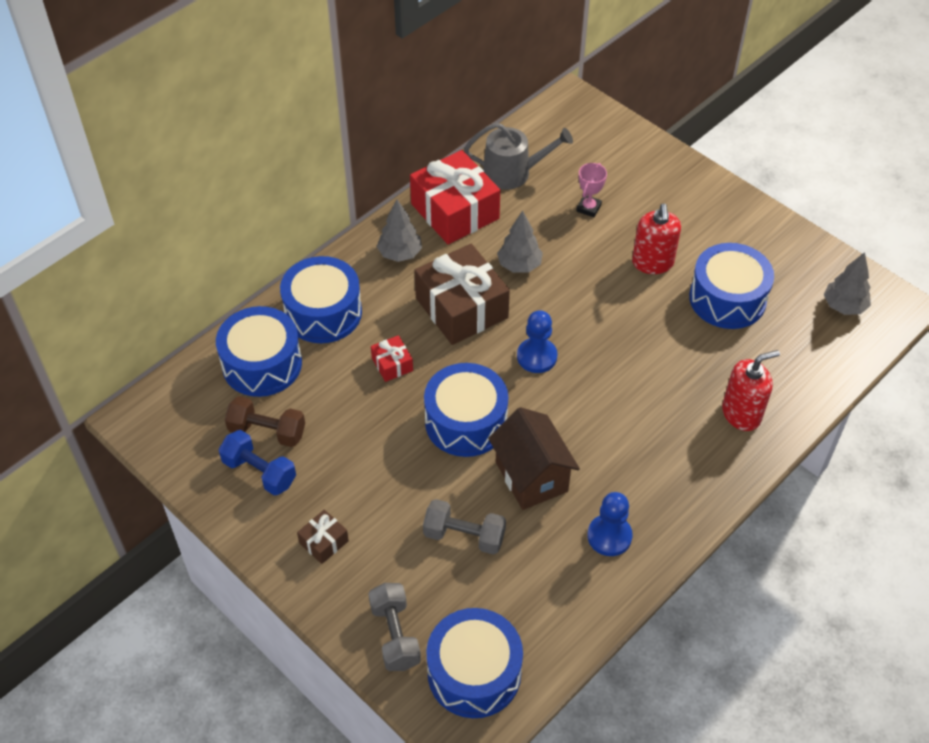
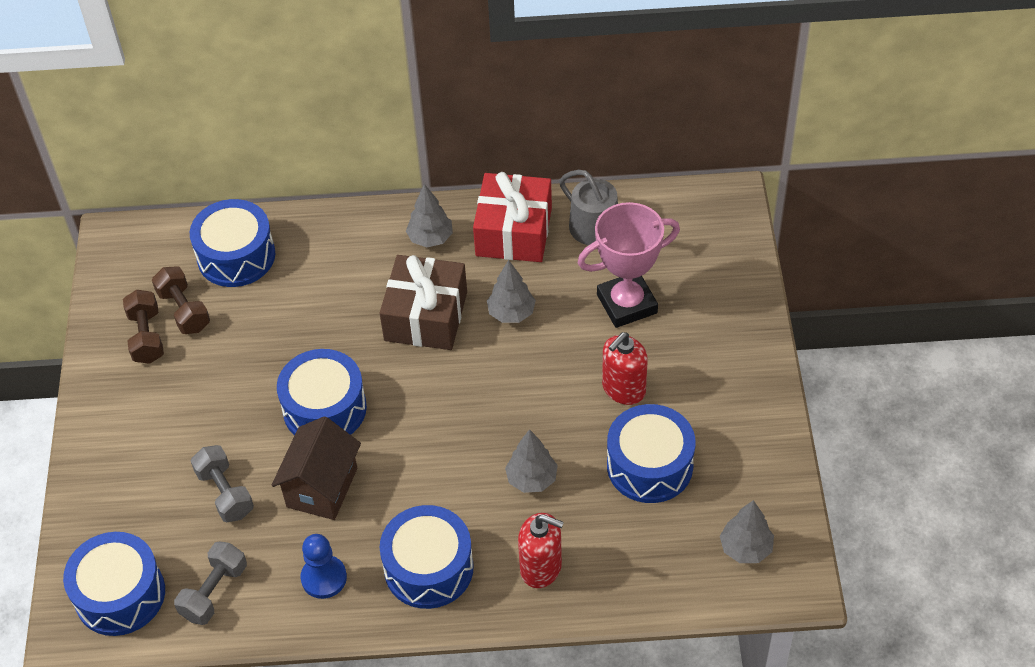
camera: 45 degrees right, 0 degrees up
blue dumbbell [218,430,296,496] -> brown dumbbell [123,290,164,364]
blue drum [280,256,362,343] -> blue drum moved to [380,505,474,609]
brown gift [297,510,349,564] -> none
grey dumbbell [368,583,421,671] -> grey dumbbell moved to [174,541,247,625]
red gift [371,335,413,382] -> none
blue pawn [517,310,558,373] -> none
pink trophy [576,163,607,217] -> pink trophy [578,202,680,328], size x2.14
none -> grey tree [505,429,558,493]

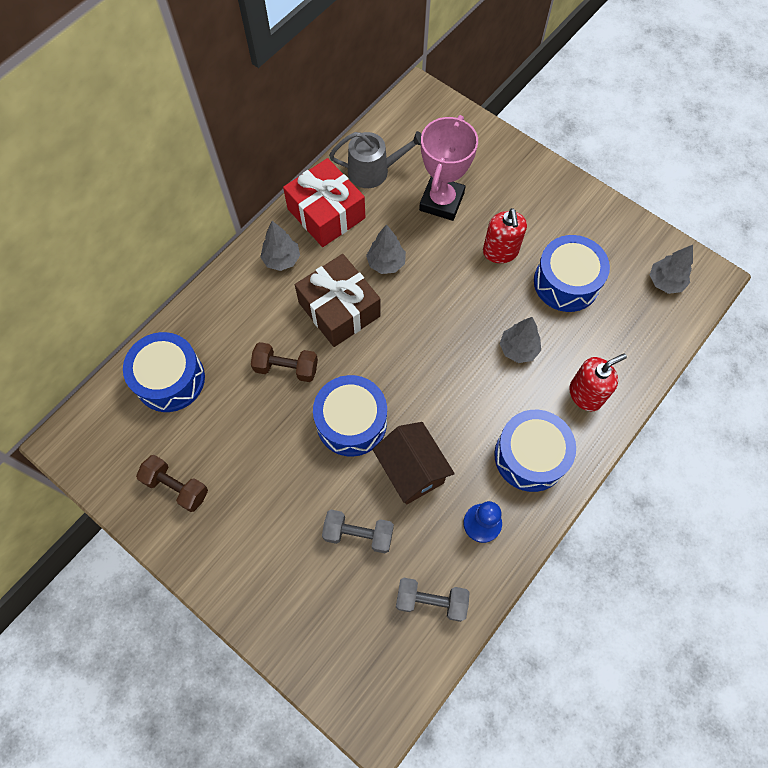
camera: 50 degrees left, 15 degrees up
blue drum [63,532,165,636] -> none
brown dumbbell [152,266,210,334] -> brown dumbbell moved to [251,342,318,382]
grey dumbbell [174,541,247,625] -> grey dumbbell turned 60 degrees counterclockwise [396,578,470,622]

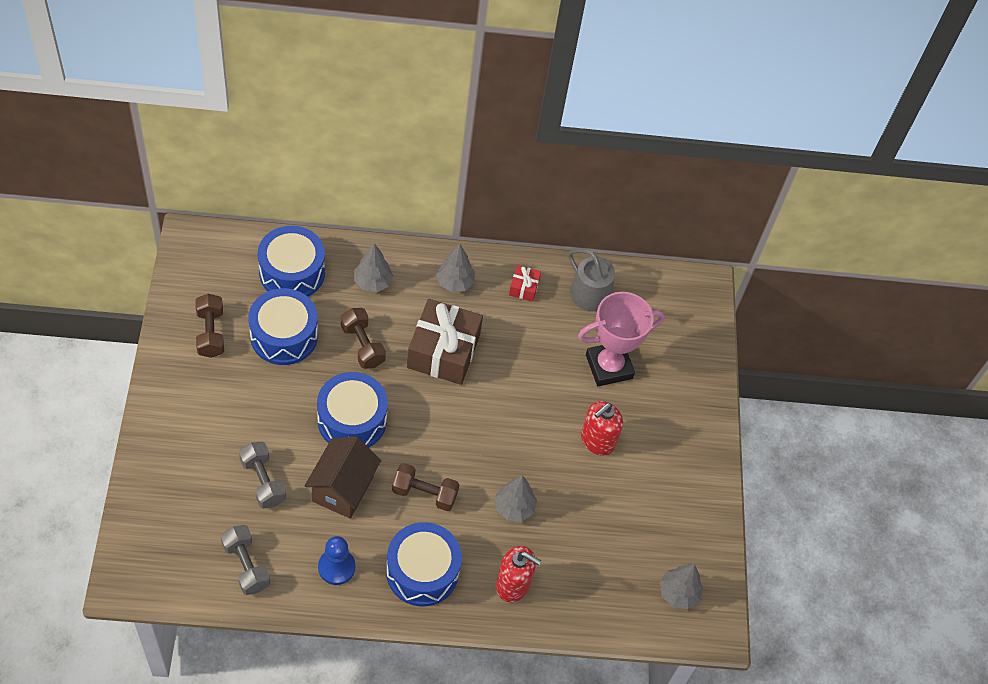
camera: 45 degrees right, 10 degrees down
red gift [283,158,365,247] -> red gift [509,265,541,302], size x0.45
grey tree [366,224,406,274] -> grey tree moved to [354,243,393,292]
blue drum [534,235,610,312] -> blue drum moved to [248,288,318,365]
none -> brown dumbbell [392,463,460,511]

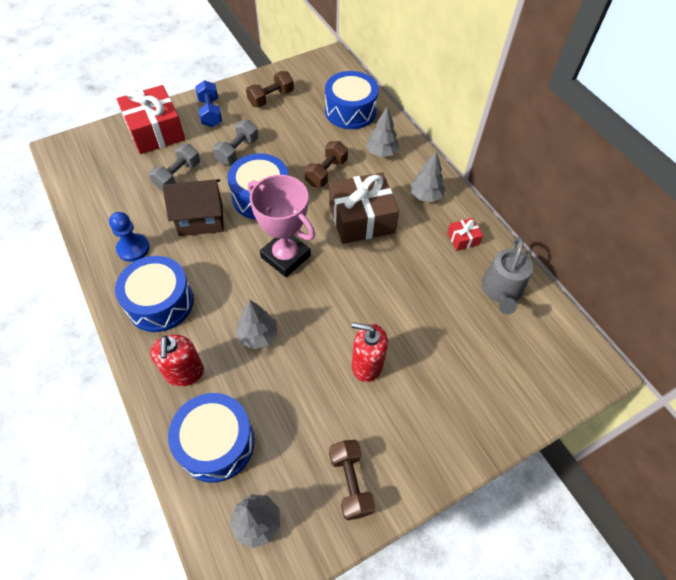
camera: 65 degrees right, 0 degrees up
grey dumbbell [221,525,270,595] -> grey dumbbell moved to [212,120,258,165]
blue drum [248,288,318,365] -> blue drum moved to [168,393,255,483]
brown dumbbell [392,463,460,511] -> brown dumbbell moved to [329,440,375,520]
pink trophy [578,292,665,386] -> pink trophy moved to [248,175,315,277]
none -> red gift [117,85,185,154]
none -> blue dumbbell [195,80,222,127]

